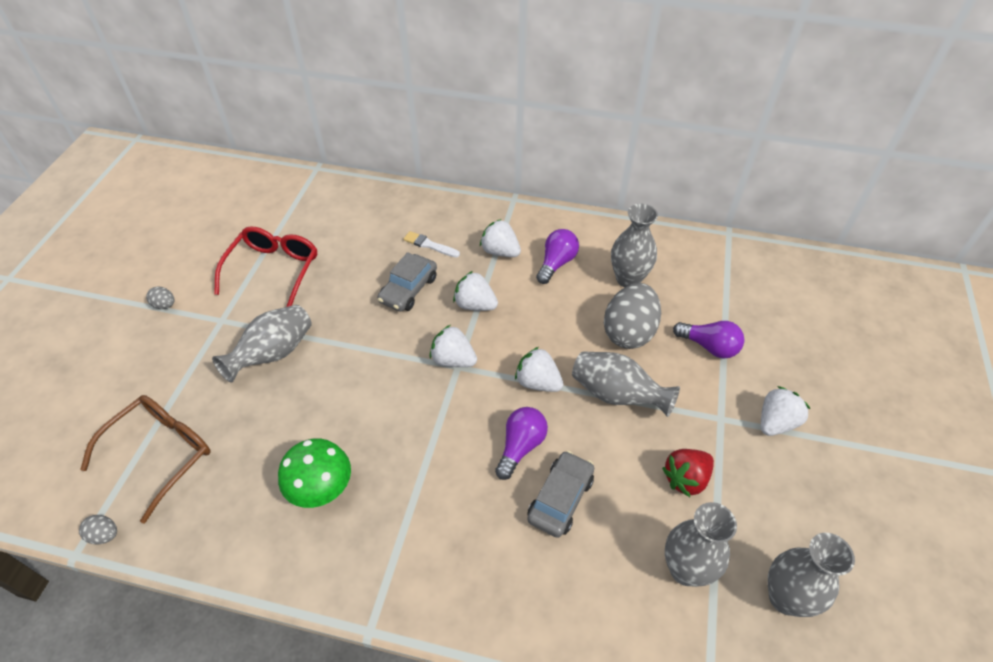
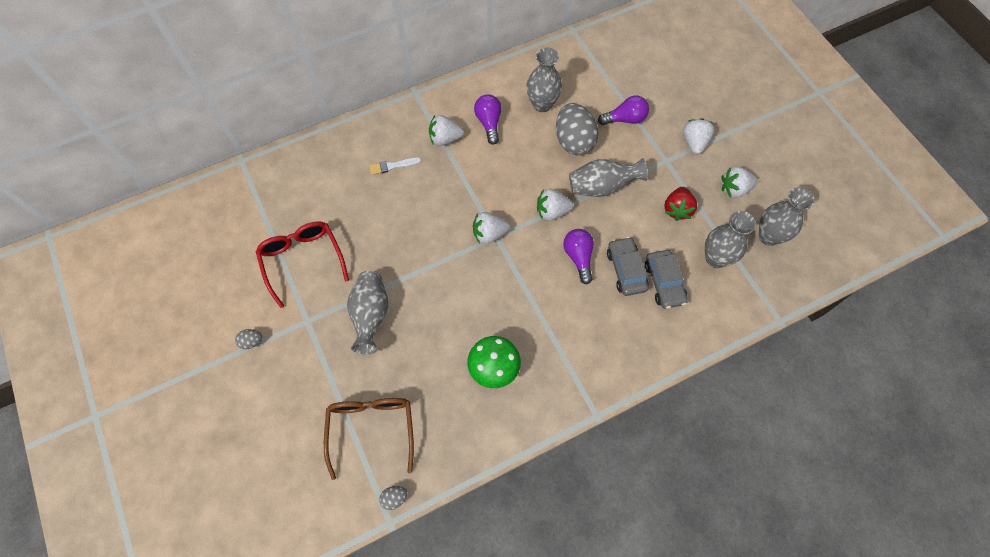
camera: 40 degrees left, 15 degrees up
grey car [378,252,437,312] -> grey car moved to [645,250,688,309]
white strawberry [453,271,498,311] -> white strawberry moved to [722,166,758,198]

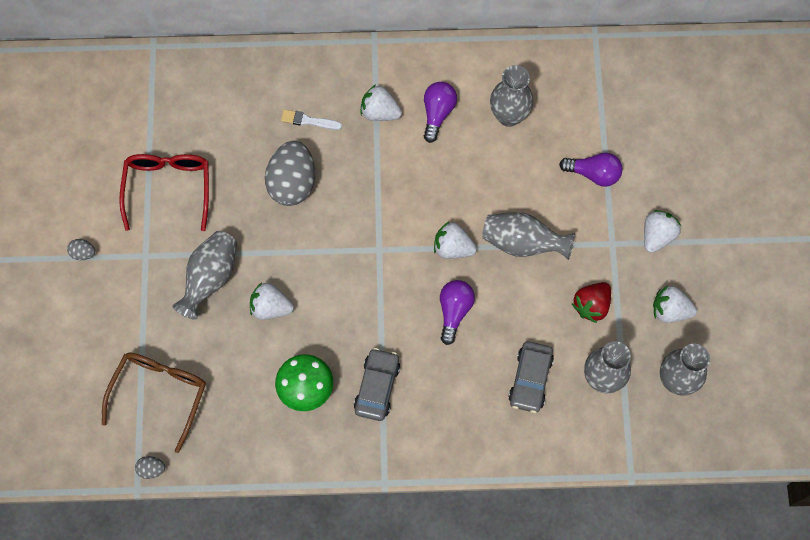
camera: 25 degrees right, 5 degrees up
white strawberry [473,212,510,244] -> white strawberry moved to [250,282,294,320]
grey egg [556,103,599,155] -> grey egg moved to [265,141,315,206]
grey car [607,237,648,296] -> grey car moved to [354,348,400,421]

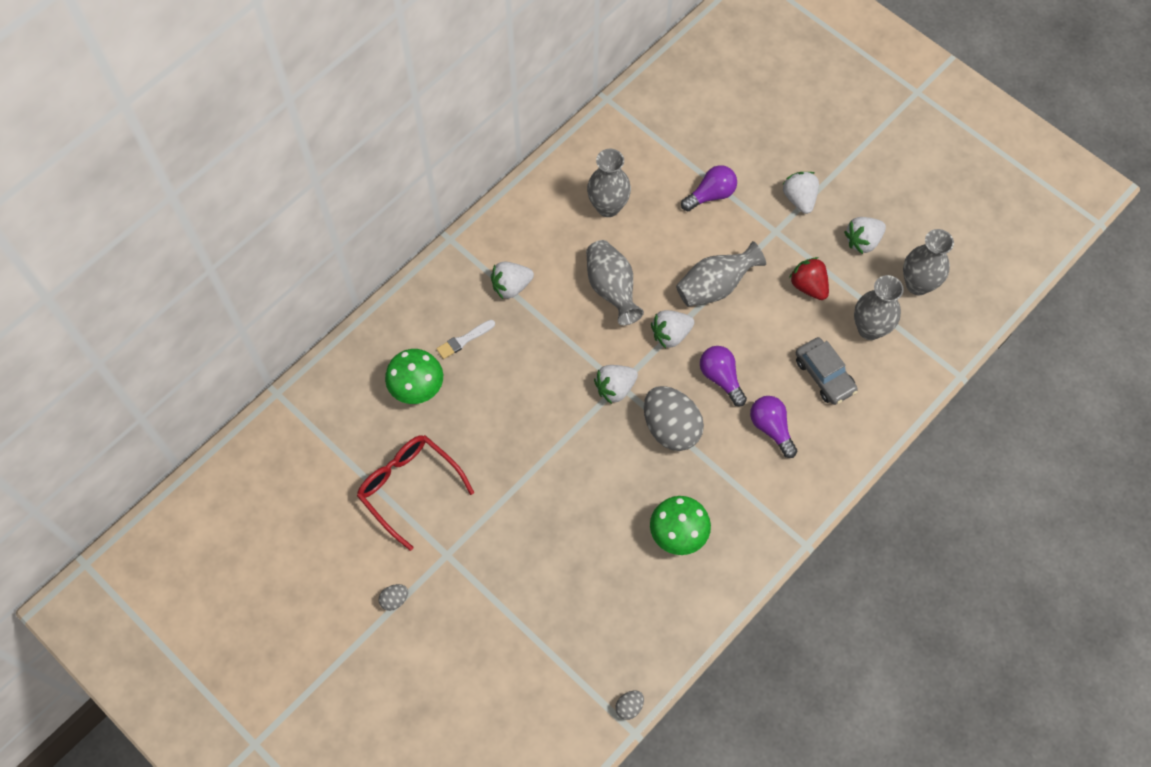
camera: 45 degrees left, 5 degrees down
brown glasses [102,352,206,453] -> none
grey vase [172,231,237,320] -> grey vase moved to [586,240,644,325]
white strawberry [250,282,294,320] -> white strawberry moved to [594,365,638,404]
grey egg [265,141,315,206] -> grey egg moved to [644,386,704,451]
grey car [354,348,400,421] -> none
purple light bulb [424,82,457,143] -> purple light bulb moved to [750,396,797,458]
red strawberry [572,282,611,323] -> red strawberry turned 150 degrees clockwise [789,257,829,300]
none -> green mushroom [385,349,443,404]

